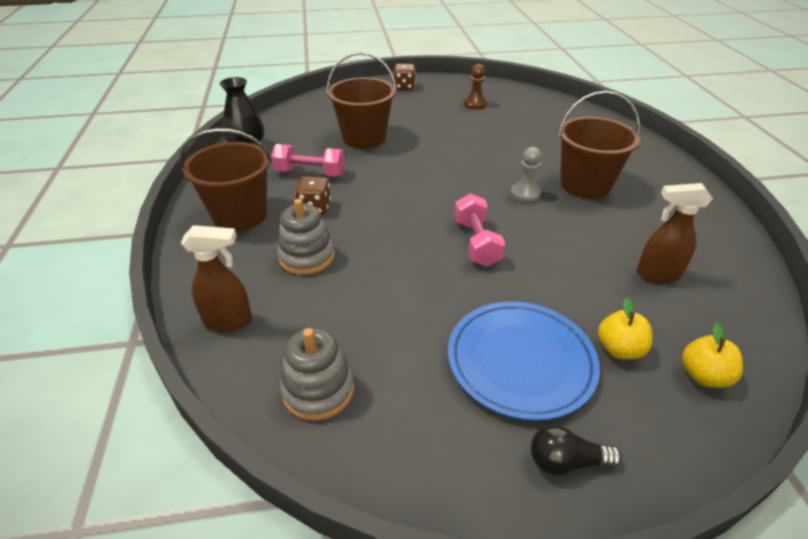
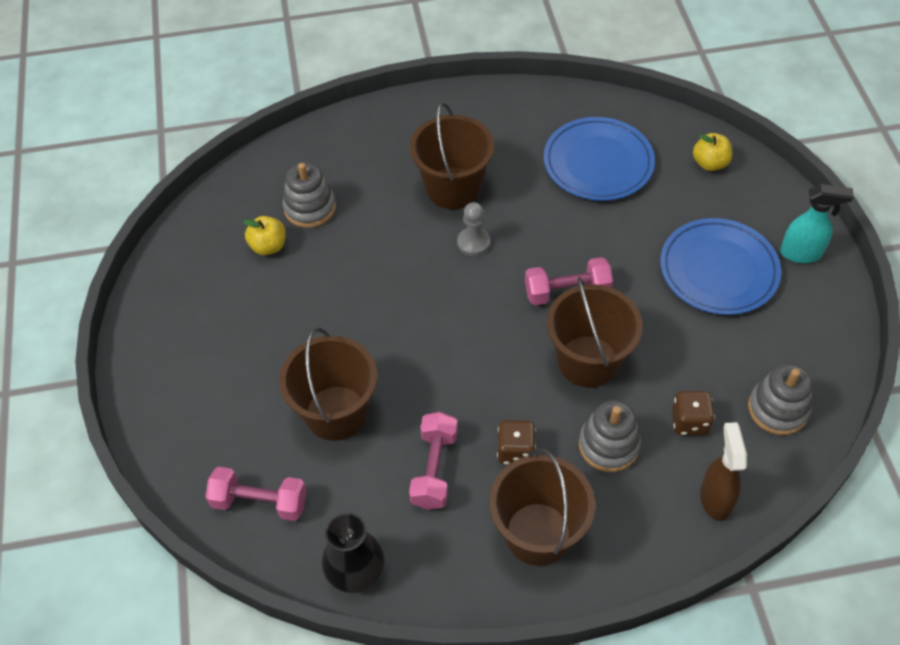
camera: 90 degrees left, 15 degrees up
brown dice [393,64,416,90] -> brown dice moved to [672,391,715,435]
brown pawn [464,64,487,109] -> none
black light bulb [531,425,622,476] -> turquoise spray bottle [780,184,854,263]
yellow apple [598,298,653,359] -> yellow apple moved to [243,216,286,255]
brown spray bottle [637,183,713,283] -> blue plate [544,117,655,201]
none -> pink dumbbell [205,467,307,521]
none -> grey stacking toy [282,163,336,228]
none -> brown bucket [547,277,643,388]

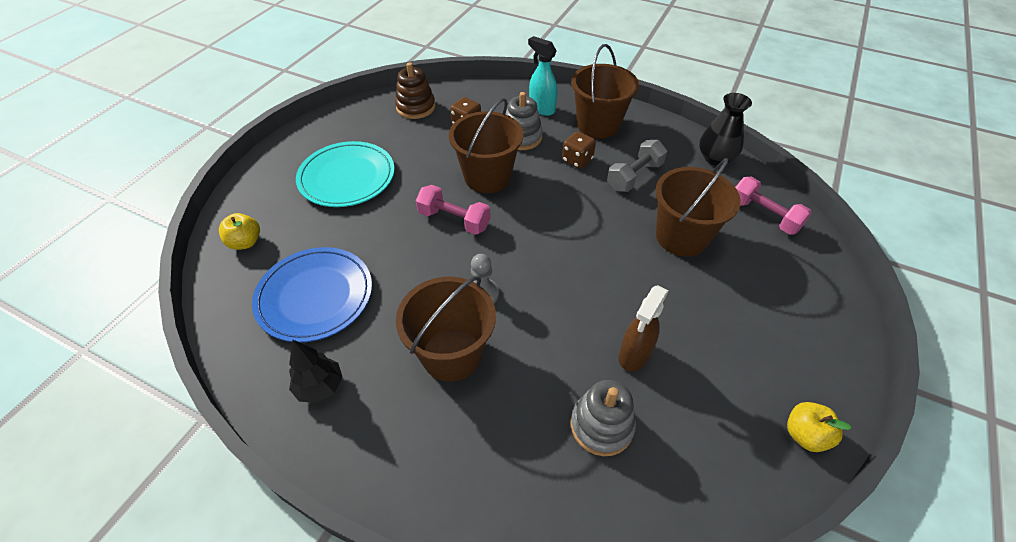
camera: 145 degrees left, 5 degrees down
yellow apple [243,216,286,255] -> yellow apple moved to [787,402,851,452]
pink dumbbell [409,412,458,510] -> grey dumbbell [607,140,667,192]
blue plate [660,218,781,315] -> turquoise plate [296,141,395,207]
brown spray bottle [700,422,747,521] -> brown spray bottle moved to [619,285,669,371]
grey stacking toy [748,364,812,435] -> brown stacking toy [395,62,435,119]
turquoise spray bottle [780,184,854,263] -> turquoise spray bottle moved to [528,36,557,116]
none -> black tree [289,340,342,403]

